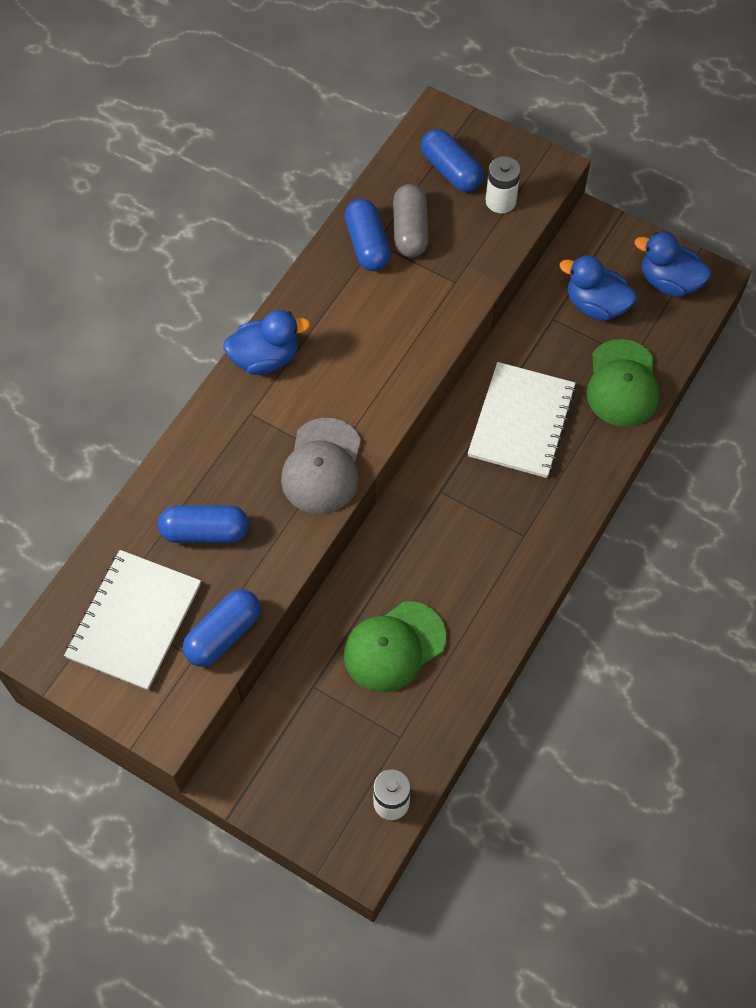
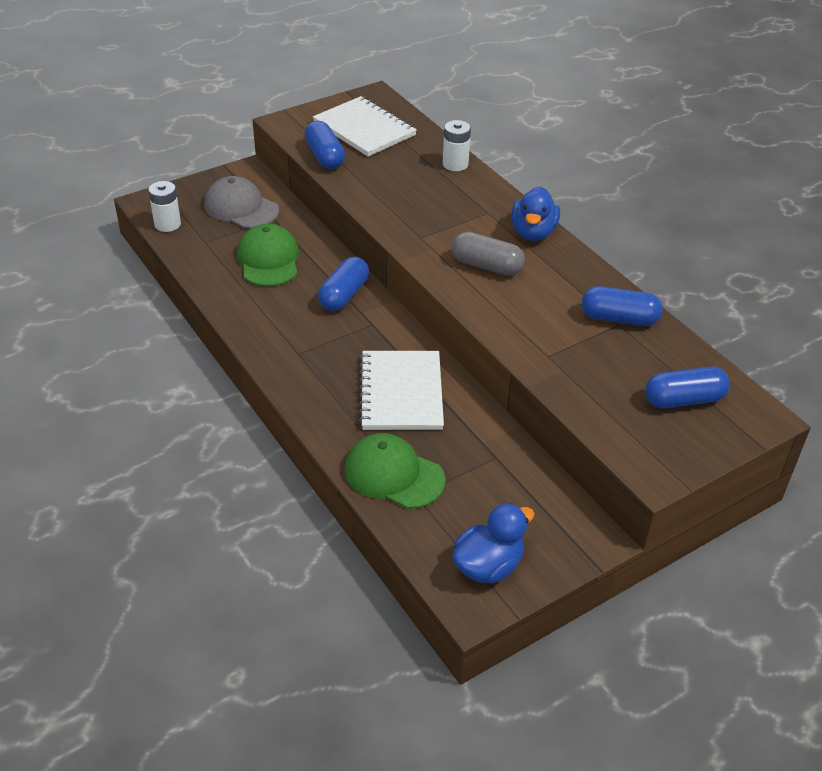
camera: 115 degrees right, 20 degrees down
blue capsule [158,506,249,543] -> blue capsule moved to [318,257,369,311]
grey cap [281,418,361,514] -> grey cap moved to [204,176,279,228]
grey capsule [393,184,428,258] -> grey capsule moved to [452,232,525,276]
white notebook [468,362,576,478] -> white notebook turned 45 degrees clockwise [359,351,444,430]
white battery [486,156,521,213] -> white battery moved to [443,120,471,171]
blue duck [560,255,637,321] -> none

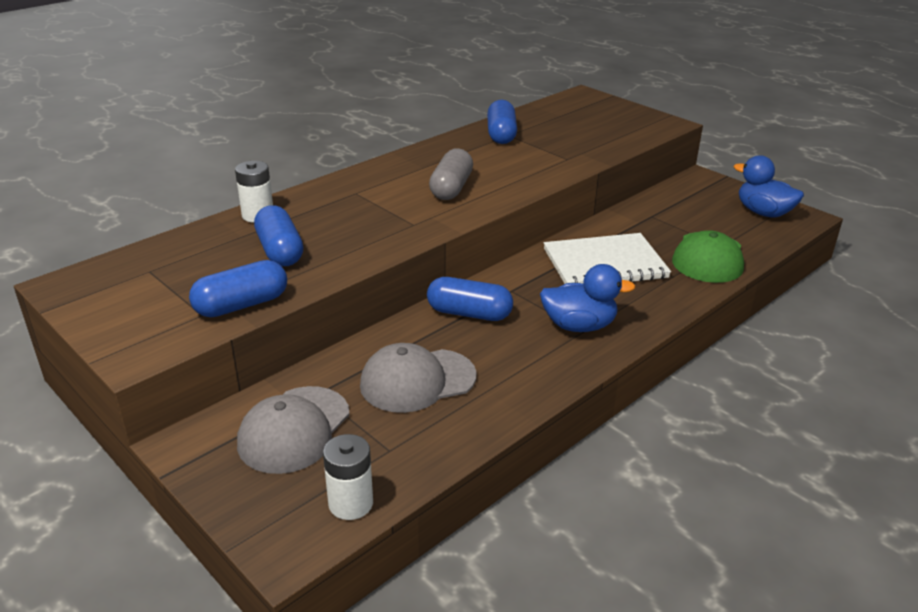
camera: 100 degrees left, 10 degrees down
green cap [237,224,299,286] -> grey cap [360,343,477,413]
white notebook [313,96,417,157] -> none
blue duck [511,186,560,241] -> blue duck moved to [540,264,636,332]
blue capsule [645,366,730,408] -> blue capsule moved to [254,205,303,266]

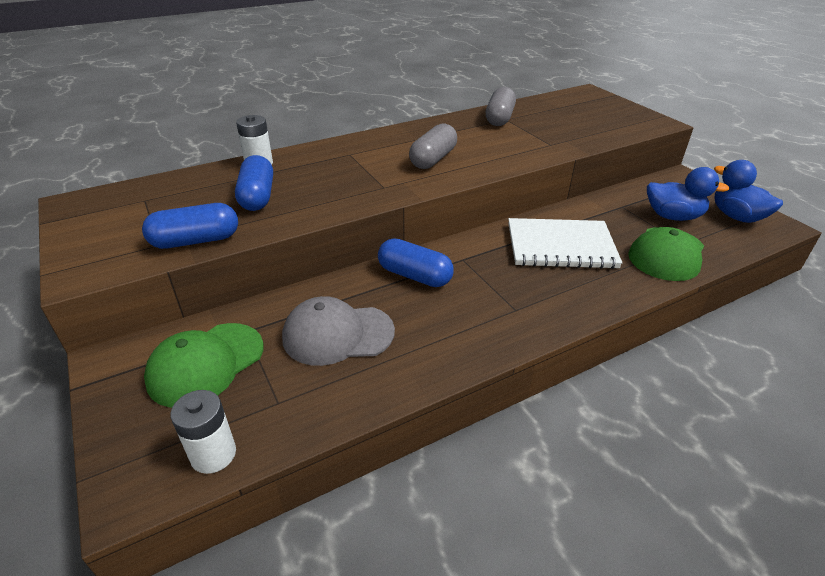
camera: 15 degrees right, 5 degrees up
grey cap [237,386,350,474] -> green cap [144,323,264,408]
blue capsule [487,100,517,144] -> grey capsule [486,87,516,126]
blue duck [540,264,636,332] -> blue duck moved to [647,167,730,221]

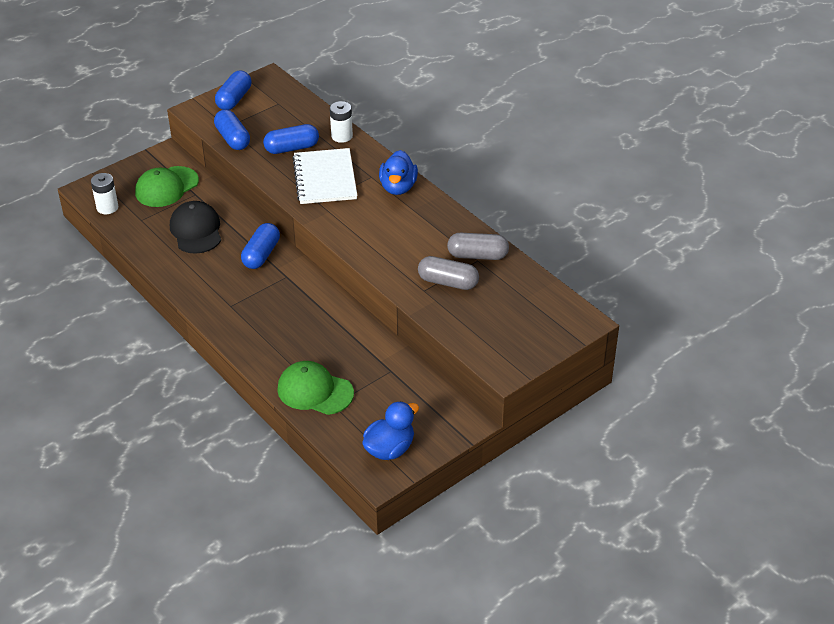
camera: 80 degrees right, 5 degrees up
green cap [144,323,264,408] -> green cap turned 75 degrees counterclockwise [135,166,199,207]
grey cap [282,296,395,366] -> black cap [170,201,221,254]
grey capsule [409,123,457,169] -> grey capsule moved to [418,256,479,290]
white notebook [508,218,623,269] -> white notebook moved to [292,148,357,204]
blue duck [647,167,730,221] -> blue duck moved to [379,150,418,195]
none -> blue capsule [215,71,251,110]

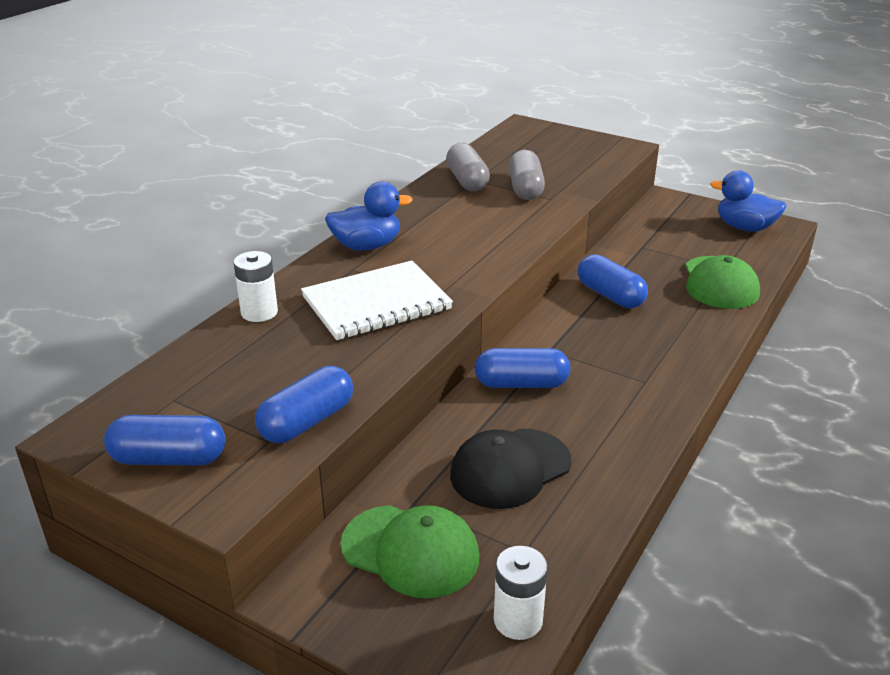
camera: 110 degrees left, 10 degrees down
blue capsule [263,124,319,154] -> blue capsule moved to [578,254,648,308]

